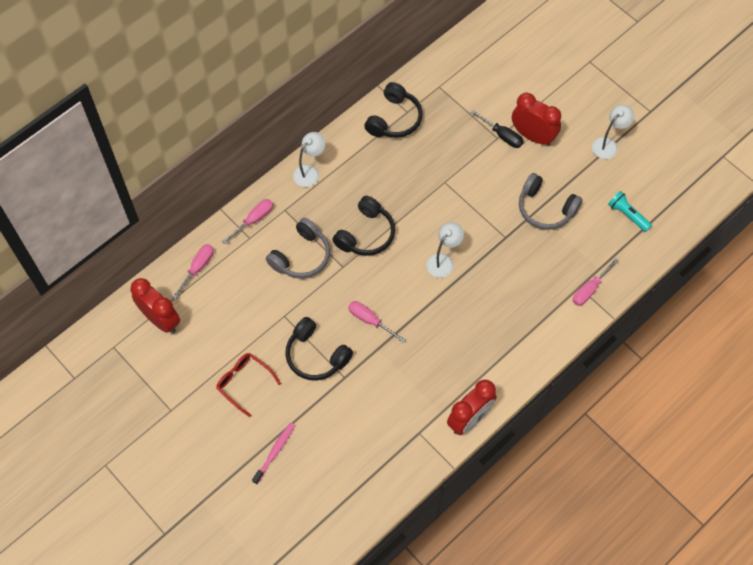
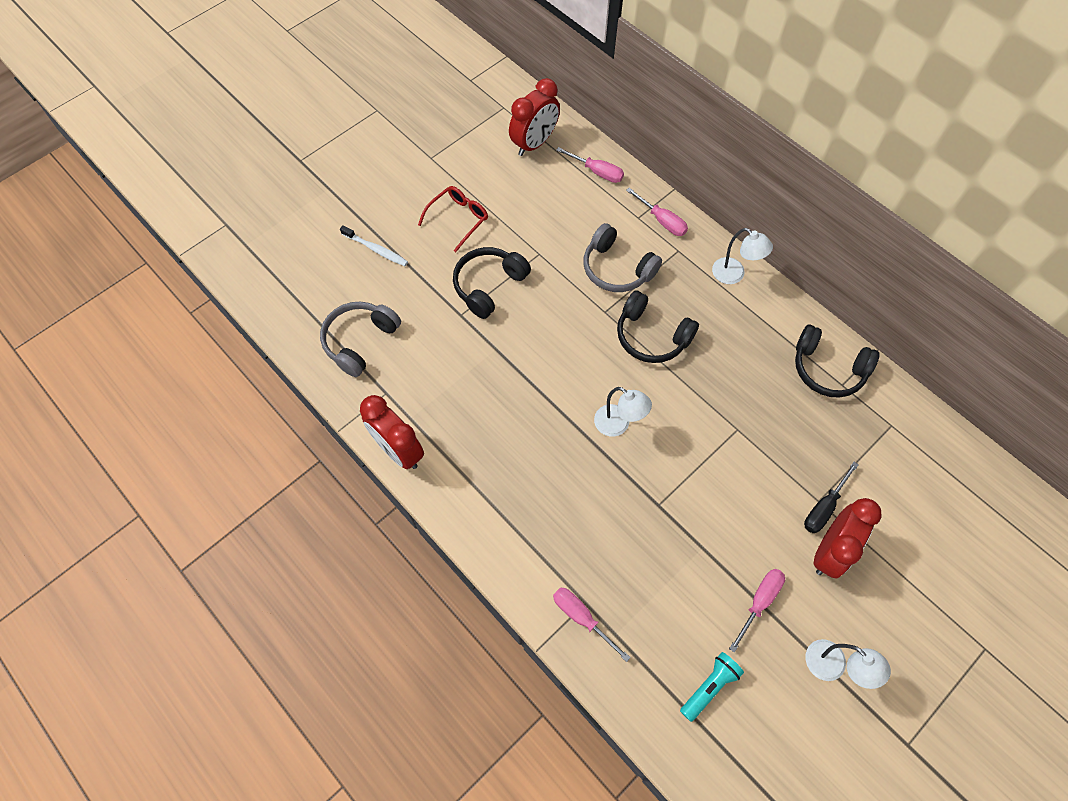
camera: 90 degrees right, 0 degrees up
pink toothbrush [252,423,295,484] -> white toothbrush [340,225,408,266]
pink screwdriver [348,301,406,343] -> pink screwdriver moved to [729,569,785,653]
grey headphones [519,173,582,230] -> grey headphones moved to [320,302,401,377]

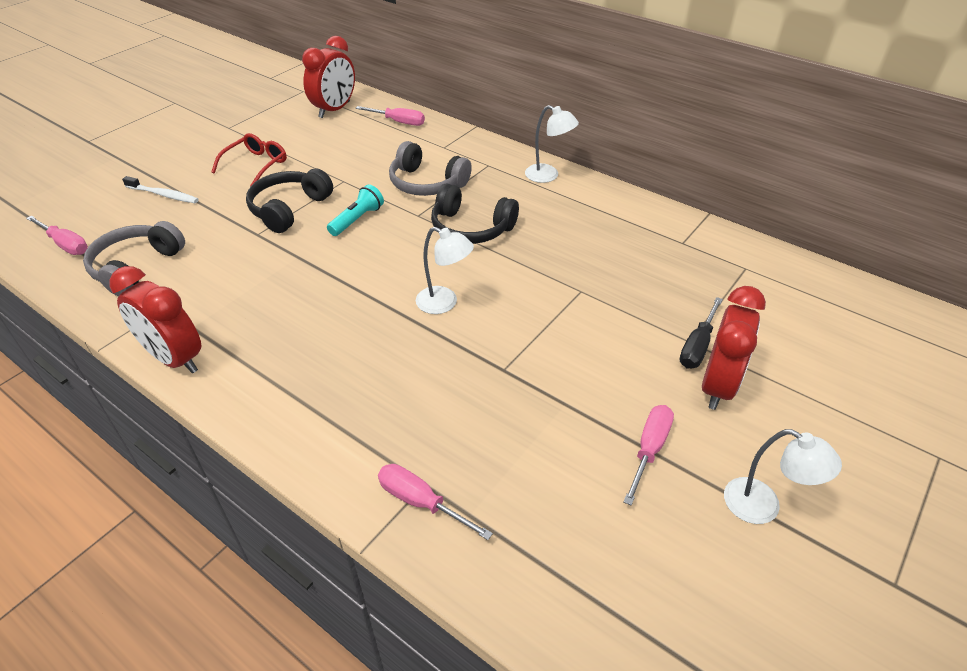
camera: 10 degrees left, 20 degrees down
pink screwdriver [626,188,688,236] -> pink screwdriver moved to [26,216,88,255]
turquoise flashlight [680,652,744,722] -> turquoise flashlight moved to [327,184,384,236]
black headphones [795,325,880,398] -> none

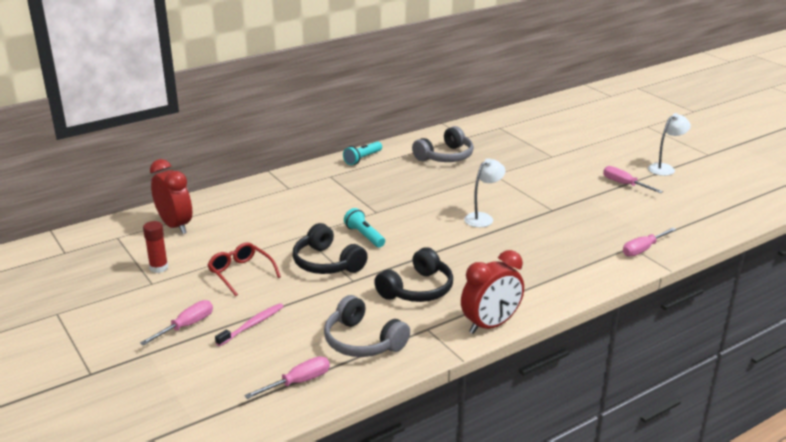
camera: 70 degrees left, 15 degrees down
white toothbrush [122,176,199,203] -> pink toothbrush [215,303,284,346]
pink screwdriver [356,106,425,126] -> pink screwdriver moved to [140,300,213,346]
grey headphones [389,141,472,196] -> grey headphones moved to [412,126,474,162]
black headphones [431,183,519,244] -> black headphones moved to [374,247,453,302]
white lamp [525,105,579,183] -> turquoise flashlight [343,141,382,165]
black screwdriver [680,297,723,369] -> none
red clock [702,286,766,410] -> none
none -> red glue stick [143,221,168,273]

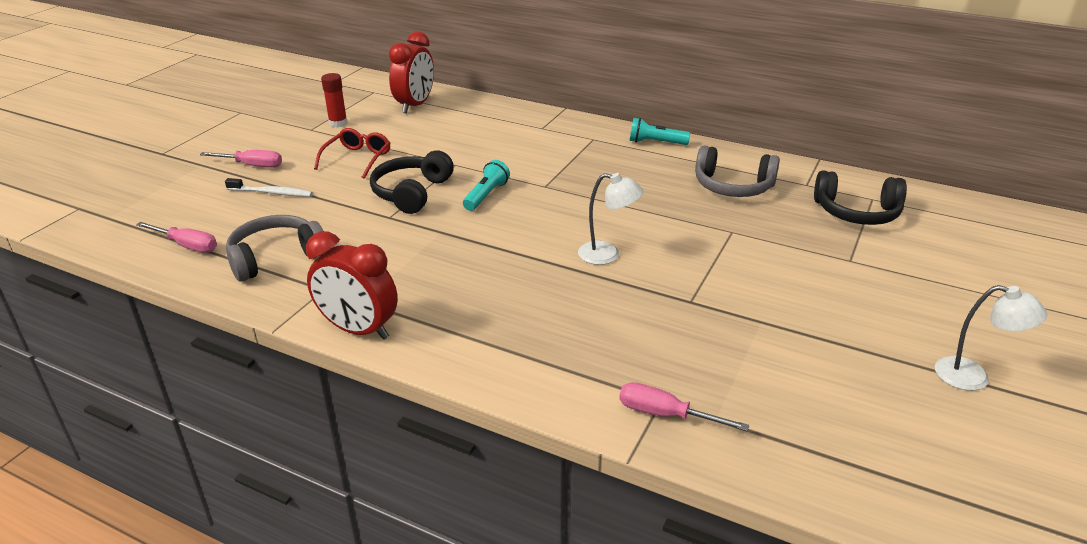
camera: 60 degrees right, 5 degrees up
pink toothbrush [215,303,284,346] -> white toothbrush [225,178,313,197]
grey headphones [324,295,410,357] -> grey headphones turned 45 degrees clockwise [226,215,325,282]
black headphones [374,247,453,302] -> black headphones moved to [814,170,907,225]
pink screwdriver [603,166,663,193] -> none

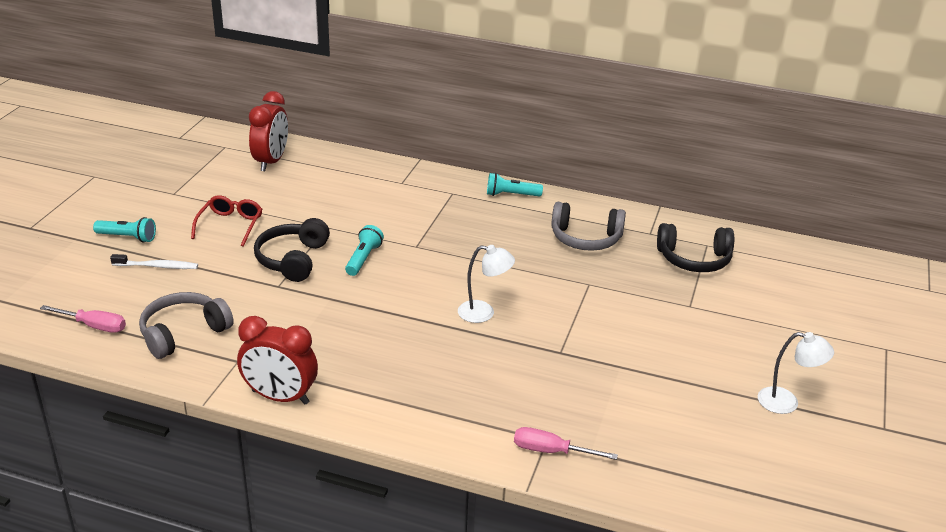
camera: 10 degrees left, 0 degrees up
pink screwdriver [200,150,282,168] -> turquoise flashlight [93,217,156,243]
red glue stick [321,73,347,128] -> none

